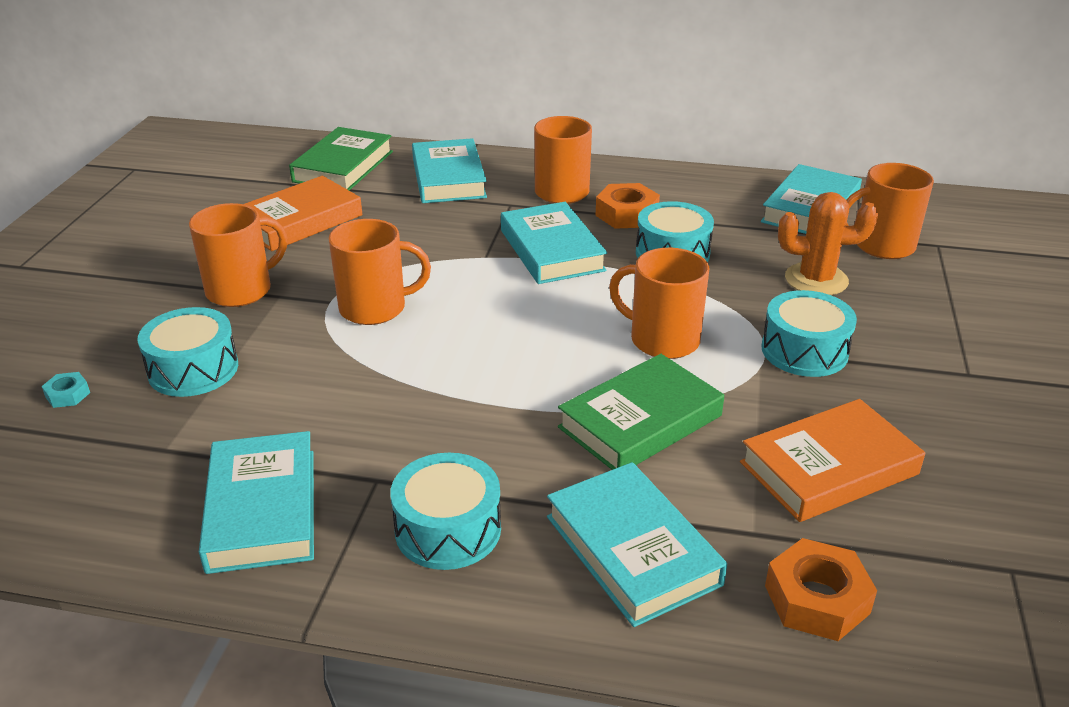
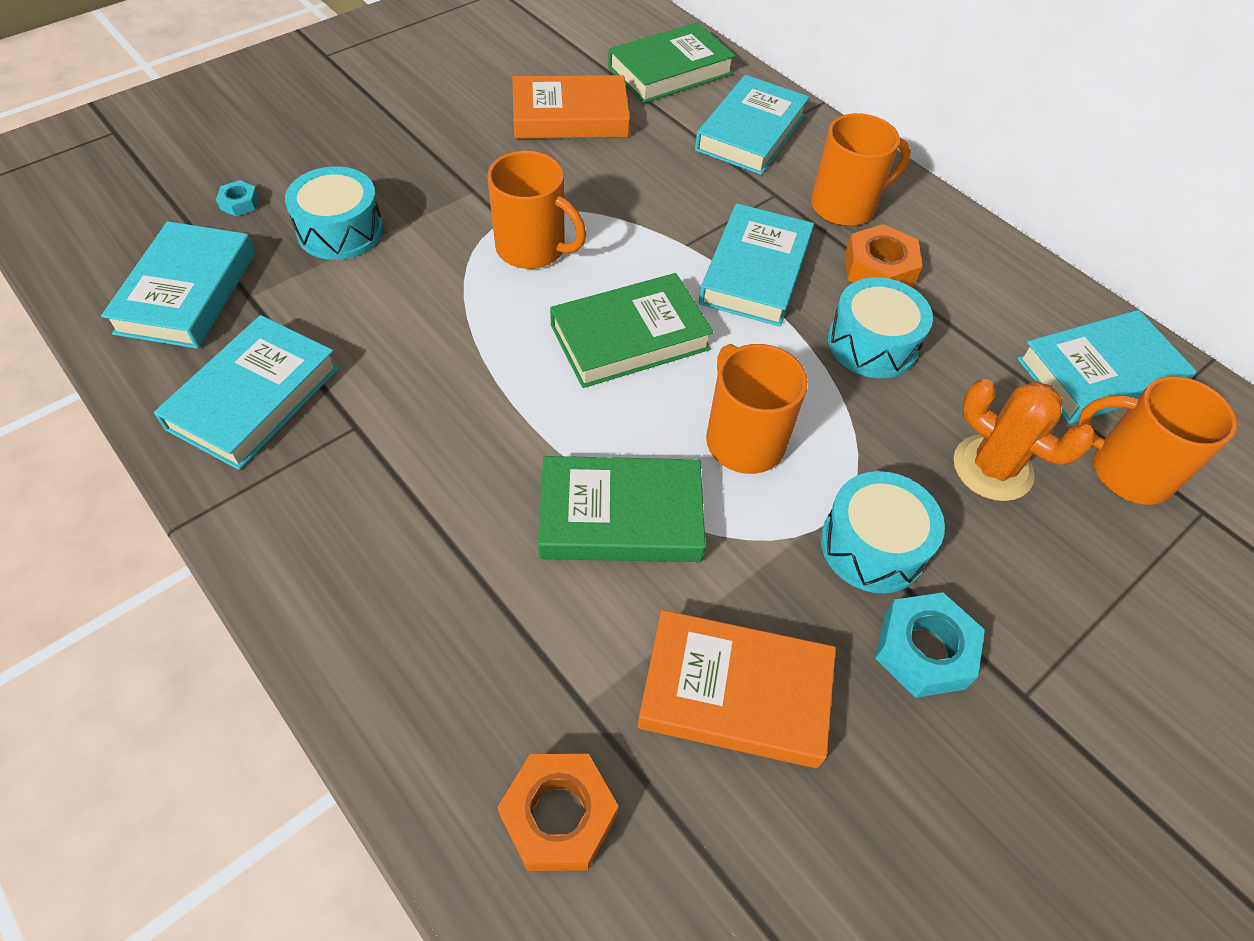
camera: 35 degrees right, 20 degrees up
orange mug [189,203,287,307] -> none
turquoise drum [391,453,501,570] -> none
turquoise book [547,462,727,627] -> turquoise book moved to [101,221,255,349]
none -> green book [550,273,714,388]
none -> turquoise nut [875,592,985,698]

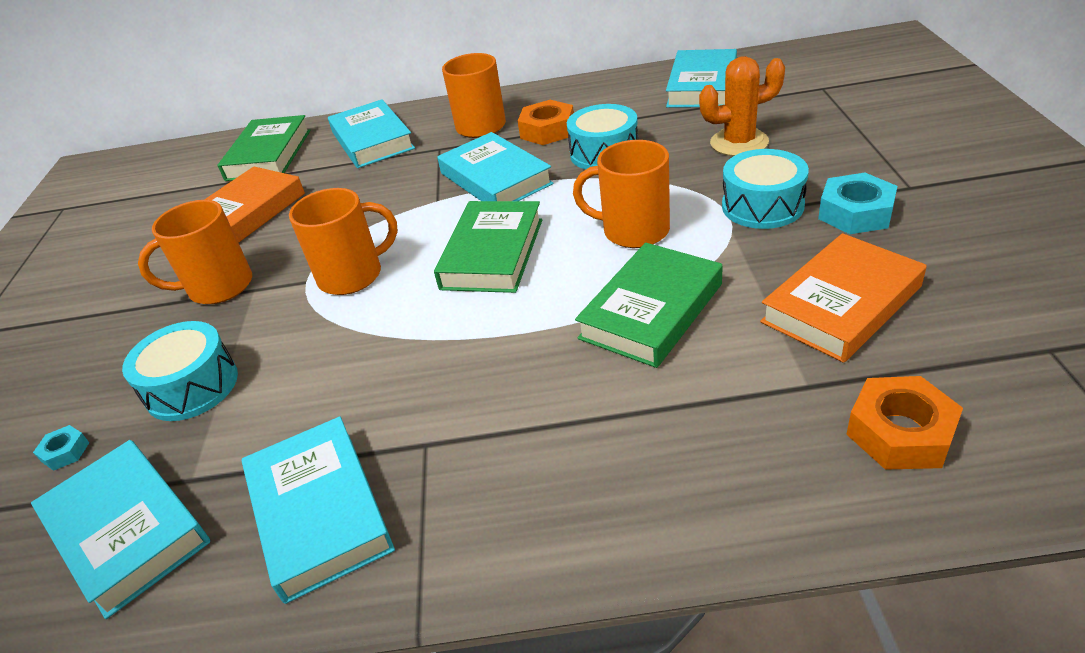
camera: 45 degrees left, 15 degrees down
orange mug [1078,376,1237,505] -> orange mug moved to [138,200,252,304]

